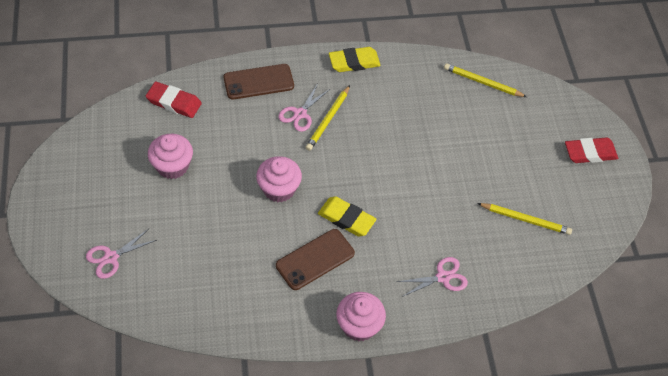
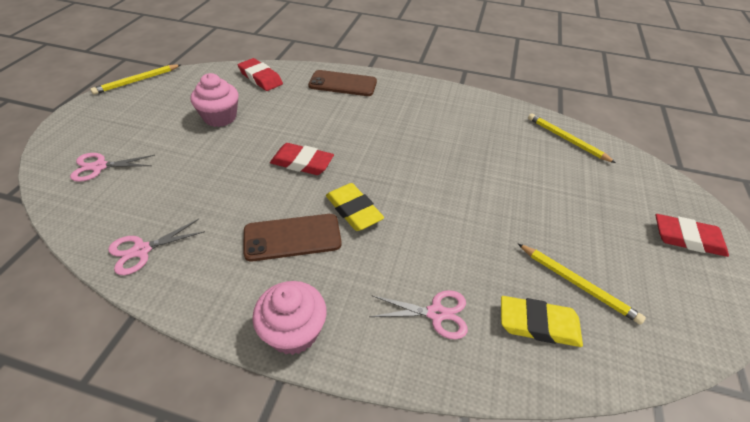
camera: 25 degrees right, 10 degrees down
pink cupcake [256,156,302,202] -> red eraser [270,143,334,175]
pink scissors [278,83,330,132] -> pink scissors moved to [108,219,205,275]
yellow pencil [306,85,350,151] -> yellow pencil moved to [90,64,180,95]
yellow eraser [329,47,381,72] -> yellow eraser moved to [501,296,583,347]

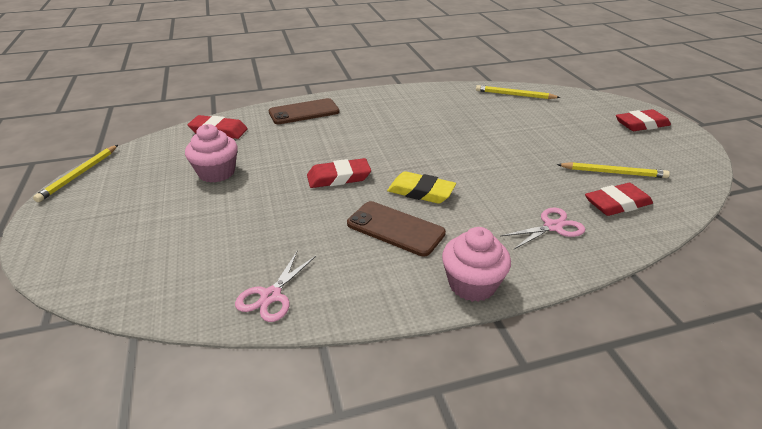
camera: 30 degrees left, 10 degrees down
pink scissors [70,153,155,182] -> none
brown phone [243,214,342,262] -> brown phone turned 75 degrees clockwise [347,201,446,256]
yellow eraser [501,296,583,347] -> red eraser [585,183,653,216]

